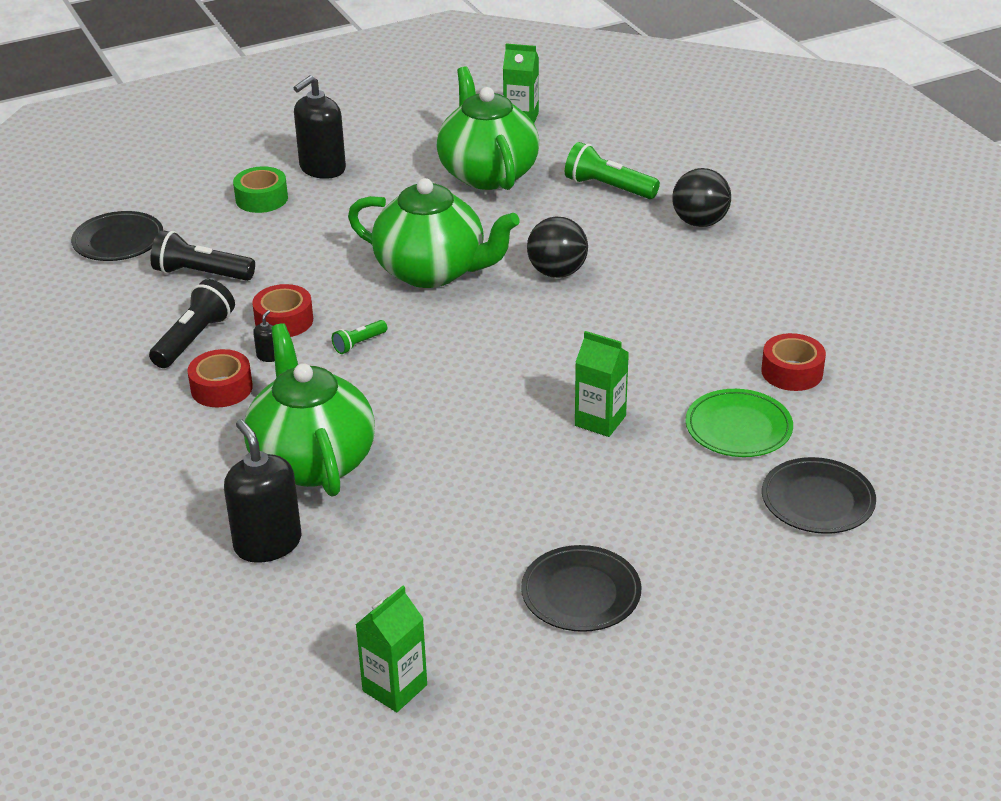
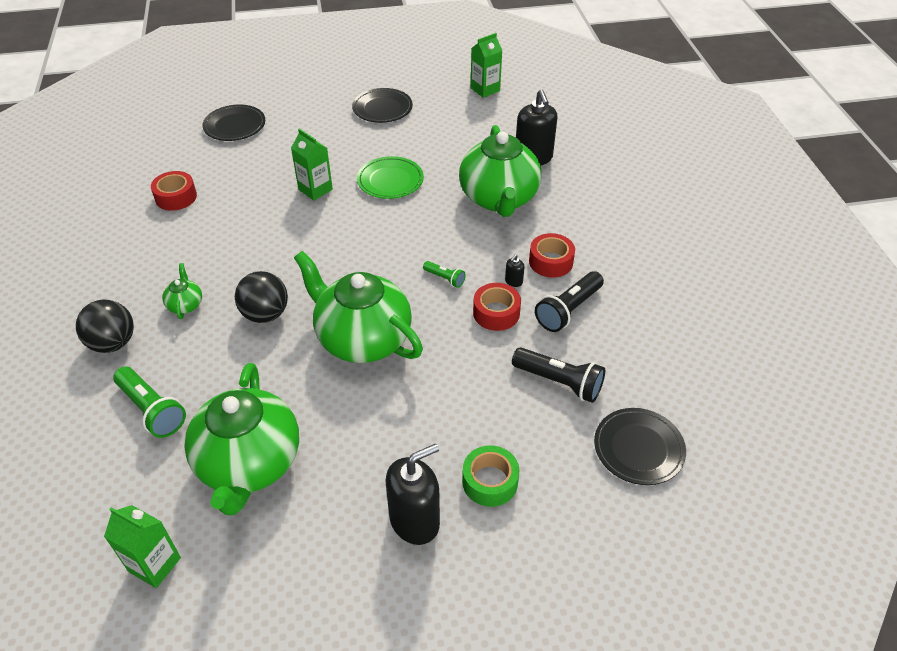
camera: 165 degrees left, 10 degrees up
green flashlight [332,320,387,354] -> green flashlight turned 60 degrees clockwise [423,261,466,288]
green plate [686,389,793,457] -> green plate moved to [357,156,424,199]
none -> green teapot [162,263,202,319]

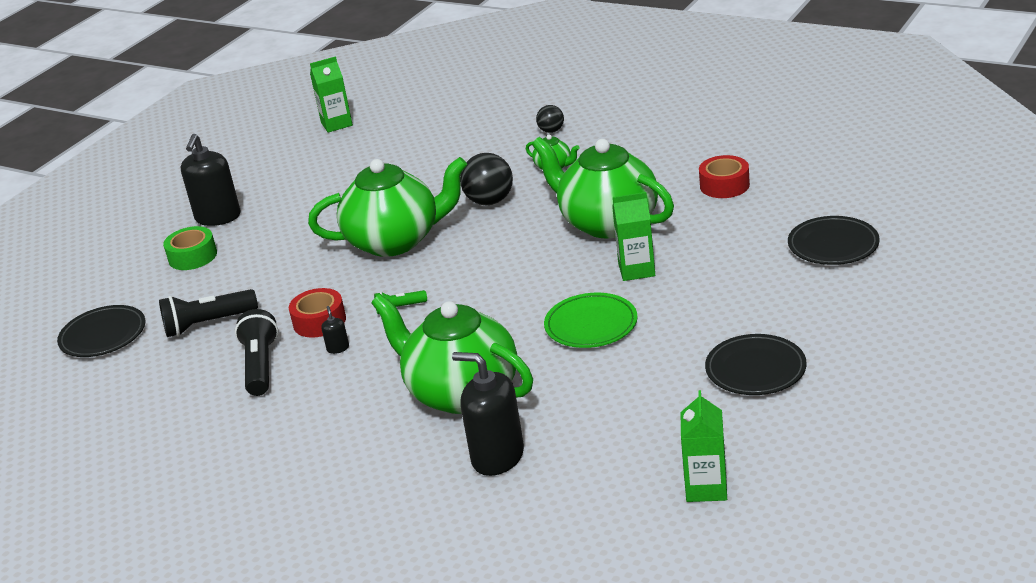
camera: 135 degrees right, 15 degrees down
black ball [76,300,134,353] -> black ball [536,105,564,133], size x0.57
green flashlight [113,367,186,438] -> none
green teapot [184,363,299,515] -> green teapot moved to [532,137,674,238]
red tape [529,233,575,278] -> none

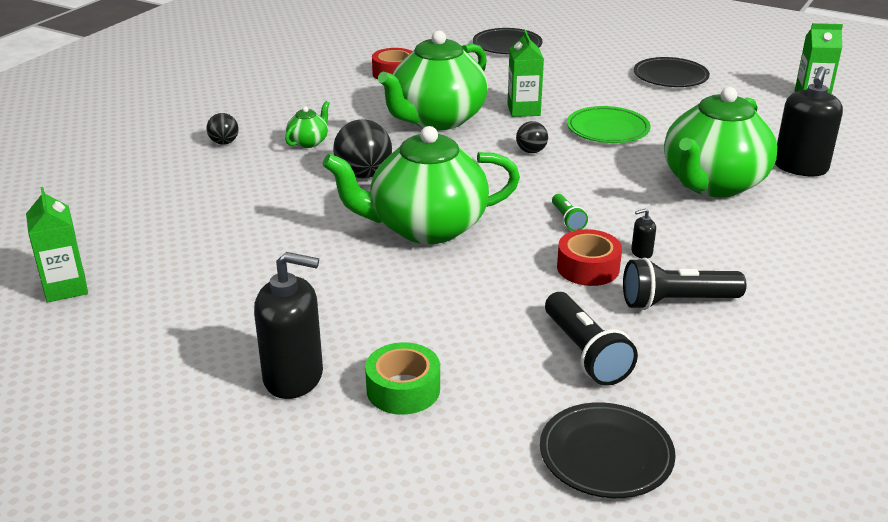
camera: 95 degrees left, 0 degrees up
green teapot [308,157,467,257] -> green teapot turned 90 degrees counterclockwise [322,126,520,244]
none -> black ball [516,121,548,153]

